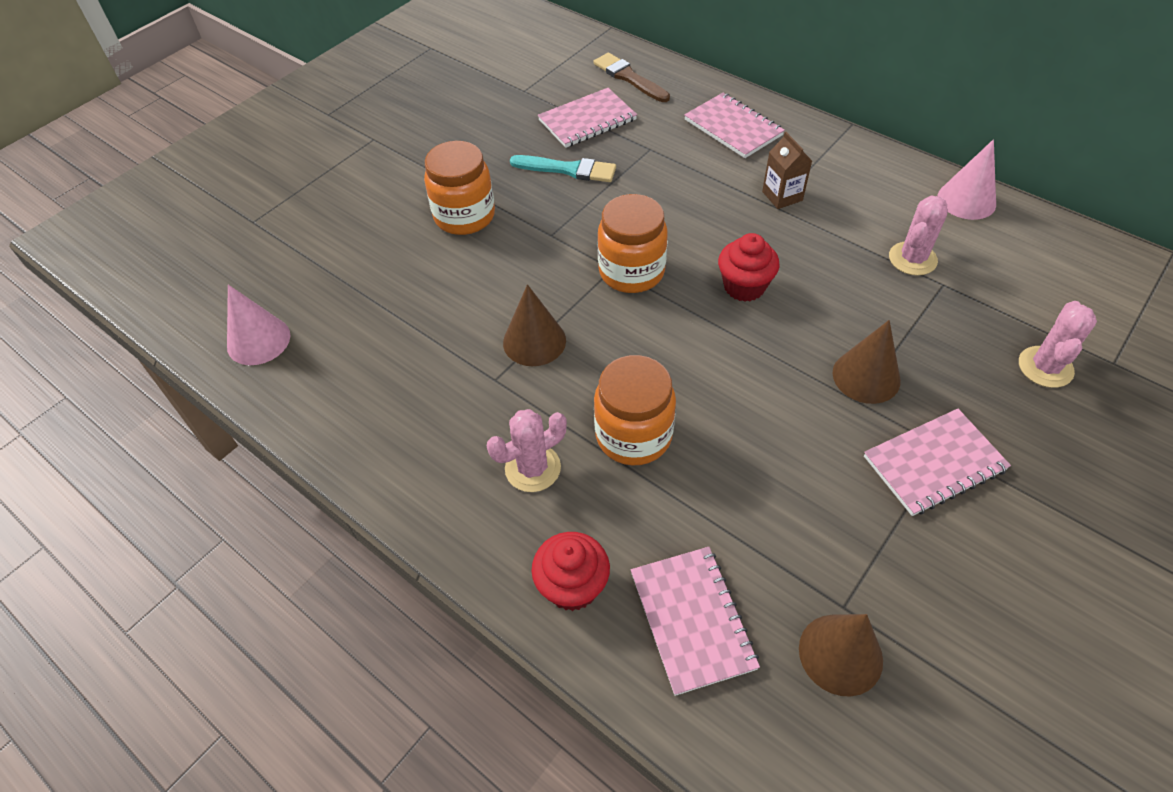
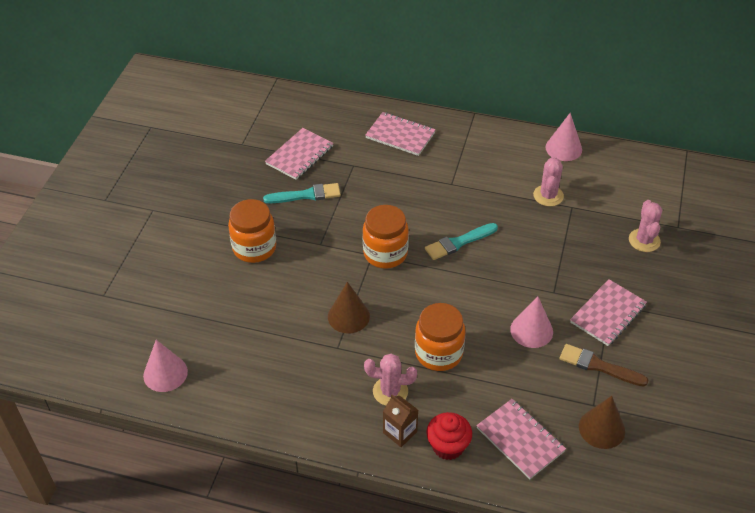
camera: 25 degrees left, 5 degrees down
pink cactus [487,409,567,492] -> pink cactus turned 60 degrees clockwise [364,354,417,406]
brown brush [593,53,670,102] -> brown brush moved to [560,344,649,386]
red cupcake [718,233,780,302] -> turquoise brush [425,223,498,260]
brown carton [762,132,812,209] -> brown carton moved to [383,395,418,447]
brown cone [833,320,901,404] -> none
none -> pink cone [510,296,553,348]

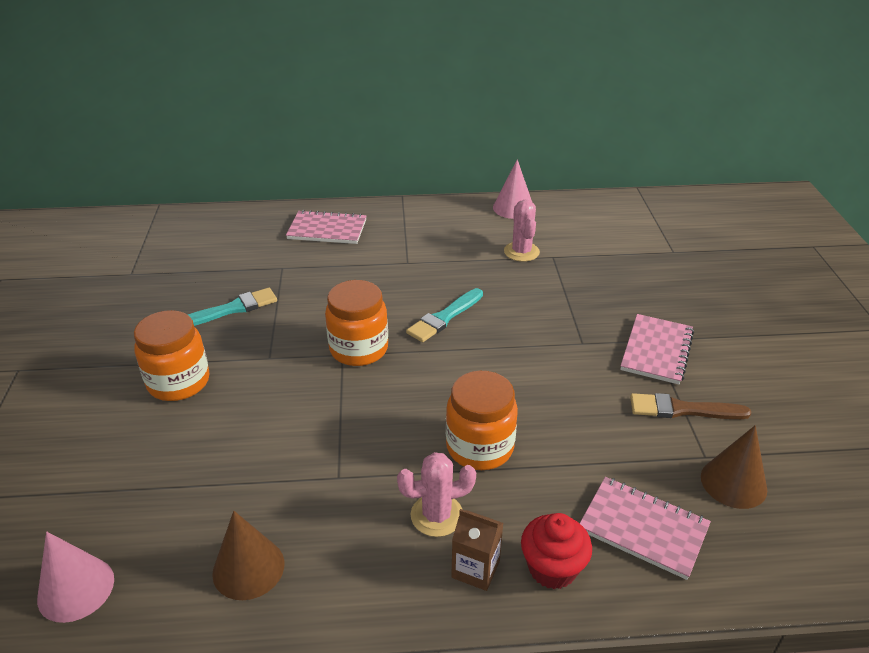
camera: 20 degrees left, 10 degrees down
pink notebook [265,128,334,180] -> none
brown cone [328,282,370,333] -> brown cone moved to [212,511,284,600]
pink cone [510,296,553,348] -> none
pink cactus [629,200,662,252] -> none

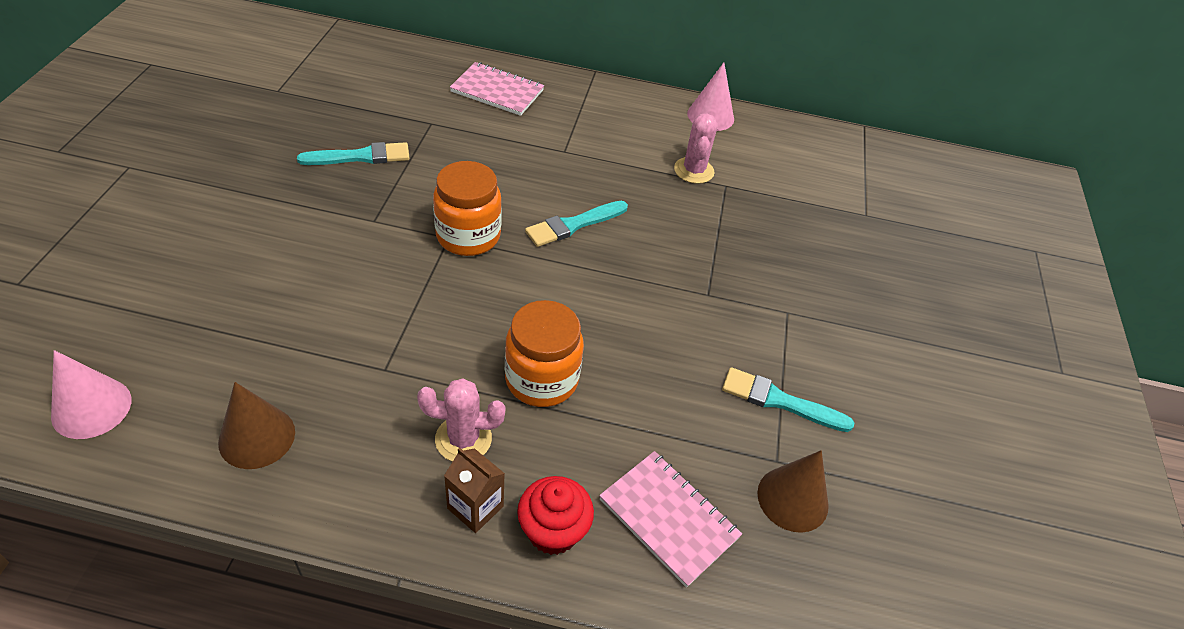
camera: 10 degrees right, 10 degrees up
orange jar [134,310,209,401] -> none
pink notebook [620,314,694,384] -> none
brown brush [630,393,751,419] -> turquoise brush [722,367,854,432]

